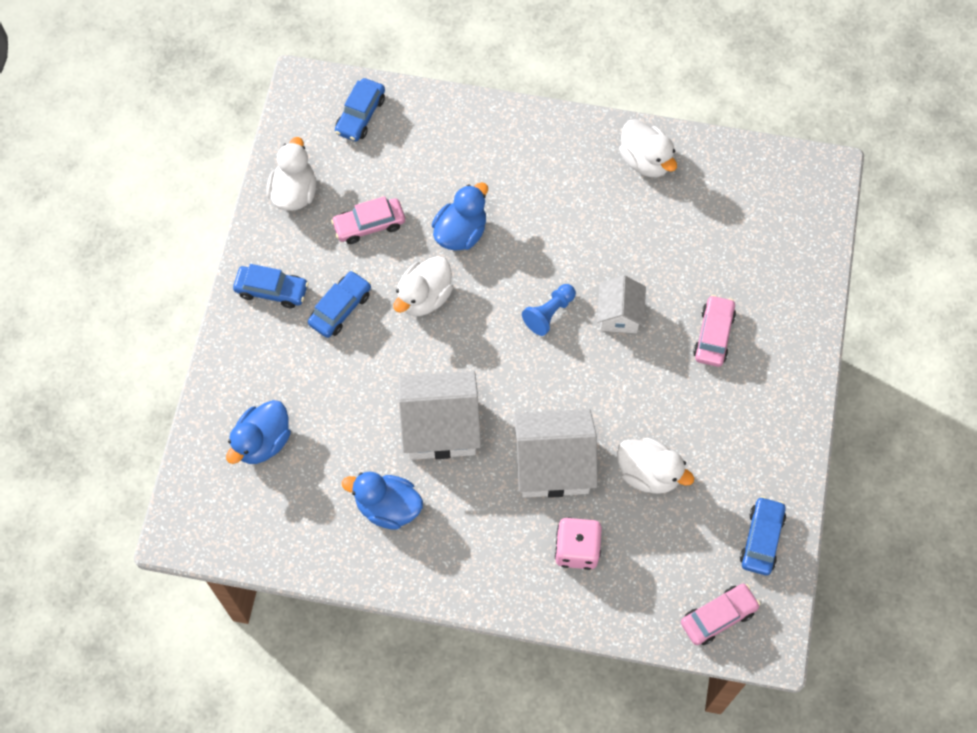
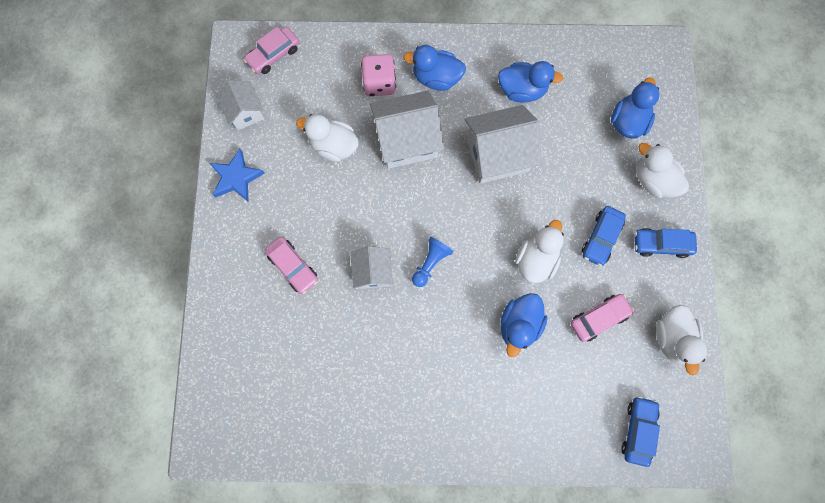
camera: 170 degrees right, 10 degrees up
white duck [619,119,677,177] -> white duck moved to [636,143,689,198]
pink car [693,295,736,367] -> pink car turned 45 degrees counterclockwise [265,237,318,294]
blue car [740,496,786,575] -> white house [216,80,264,130]
none -> blue star [209,149,265,202]
none -> blue duck [403,45,466,91]

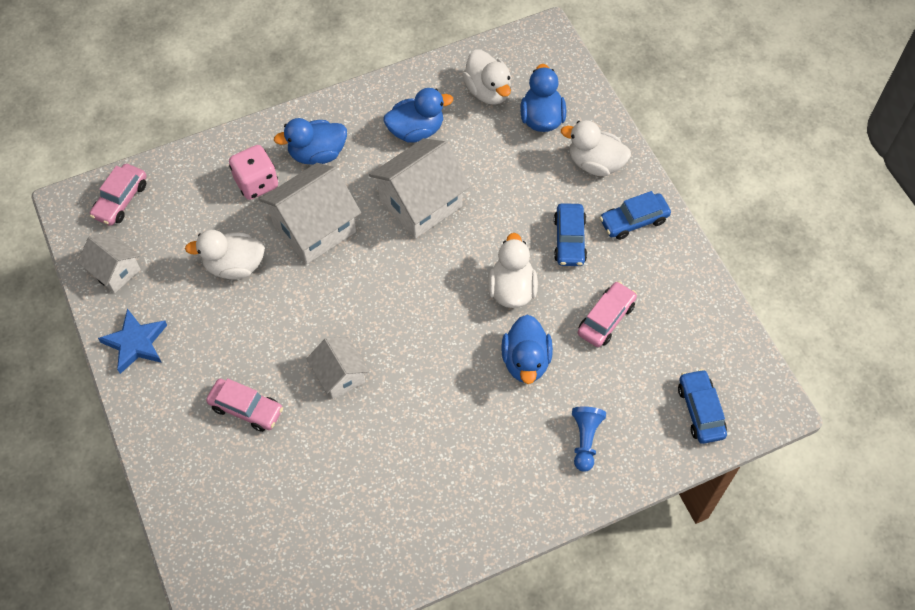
camera: 25 degrees left, 15 degrees down
blue pawn [412,237,454,287] -> blue pawn moved to [572,407,606,472]
white duck [656,305,707,375] -> white duck moved to [463,50,511,105]

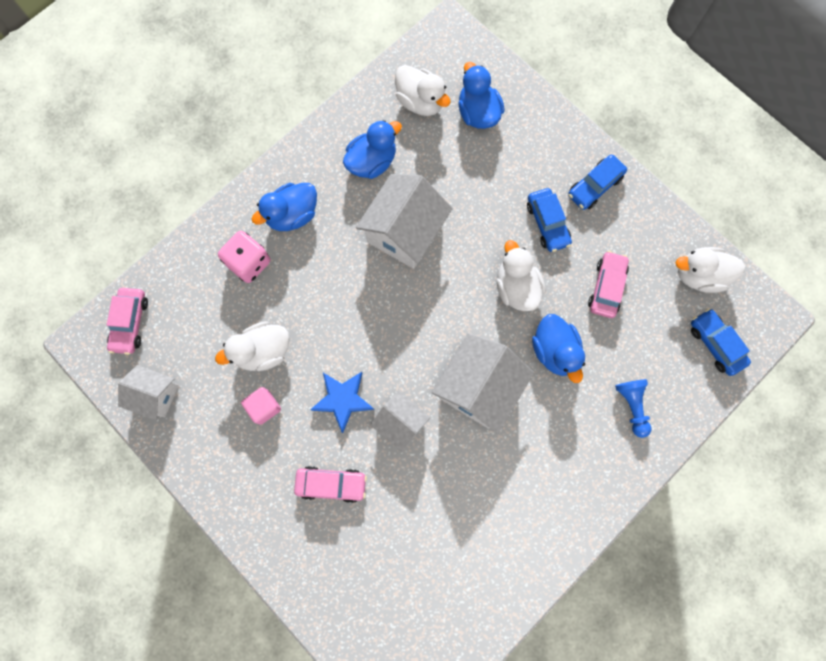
camera: 20 degrees left, 15 degrees up
blue star [98,309,167,374] -> blue star moved to [310,372,375,433]
white house [259,163,361,264] -> white house moved to [432,333,534,434]
white duck [561,120,631,176] -> white duck moved to [676,247,745,293]
none -> pink cube [241,387,281,425]

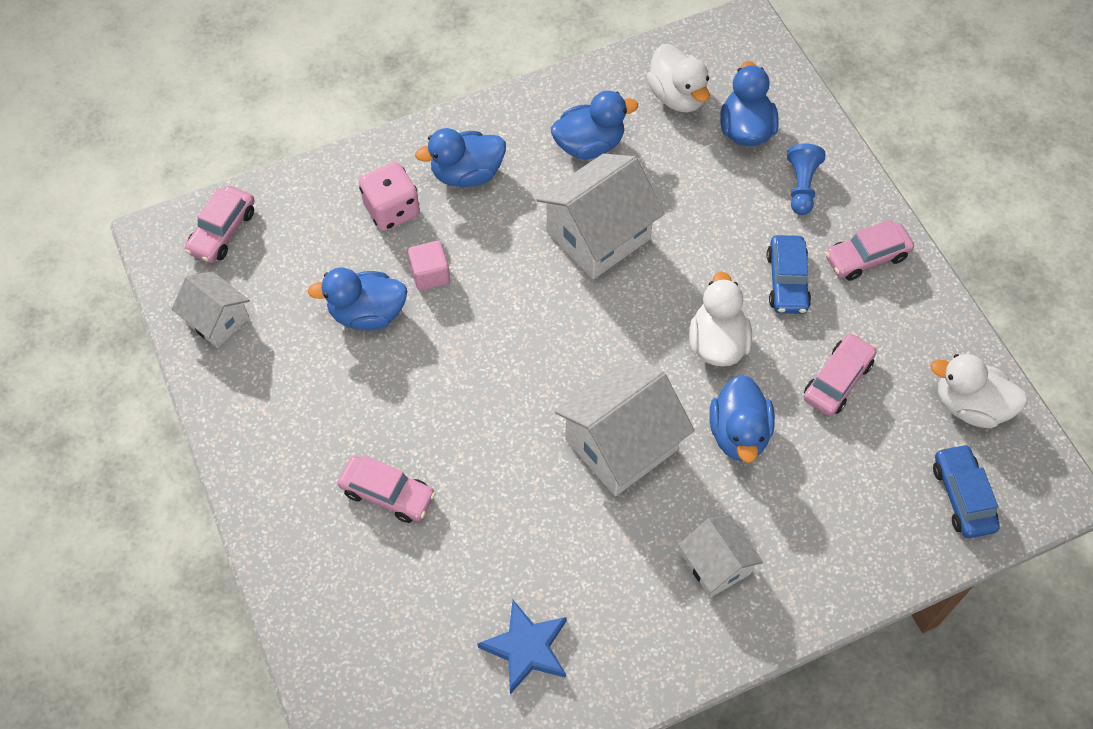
camera: 20 degrees right, 15 degrees down
white duck [215,322,290,371] -> blue duck [307,267,407,330]
pink cube [241,387,281,425] -> pink cube moved to [408,241,450,291]
blue star [310,372,375,433] -> blue star moved to [477,600,567,694]
white house [370,391,431,452] -> white house moved to [679,515,763,597]
blue car [568,155,627,210] -> pink car [825,219,914,281]
blue pawn [615,379,651,438] -> blue pawn moved to [787,144,825,215]

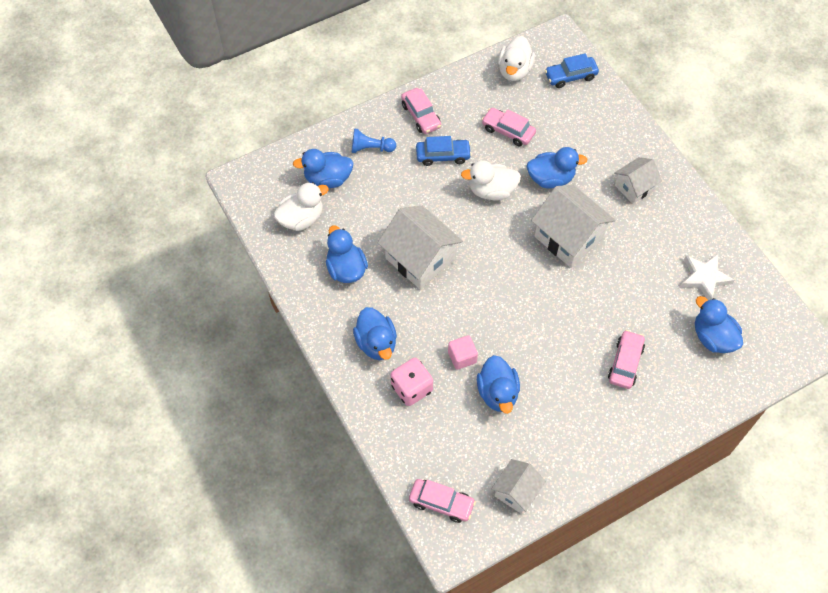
camera: 95 degrees left, 0 degrees up
blue star [477,600,567,694] -> white star [680,254,735,300]
none -> blue duck [695,296,743,353]

